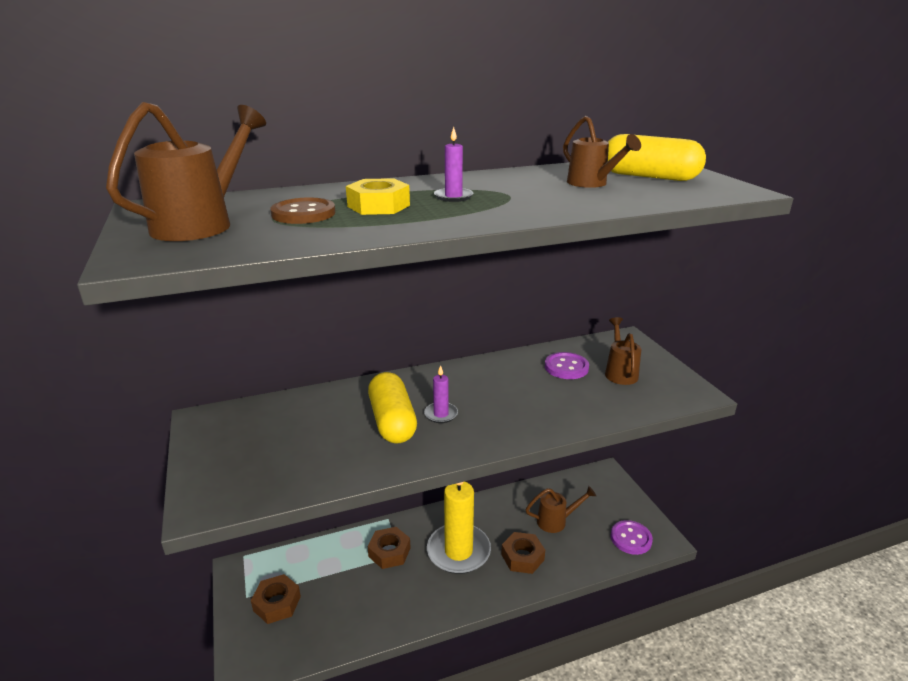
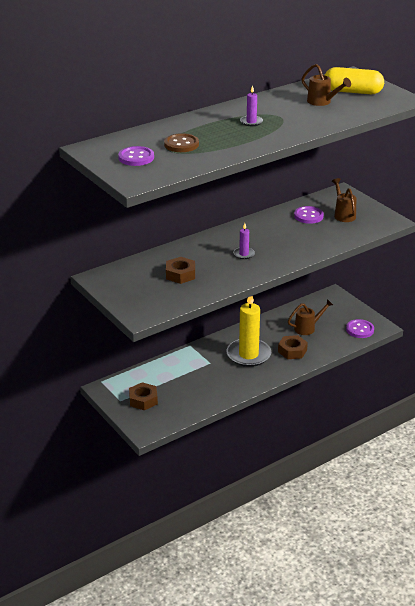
camera: 15 degrees left, 5 degrees up
brown watering can [106,102,266,241] -> purple button [118,146,154,166]
yellow nut [346,178,410,215] -> none
yellow capsule [368,372,417,443] -> none
brown nut [368,527,411,569] -> brown nut moved to [166,257,195,284]

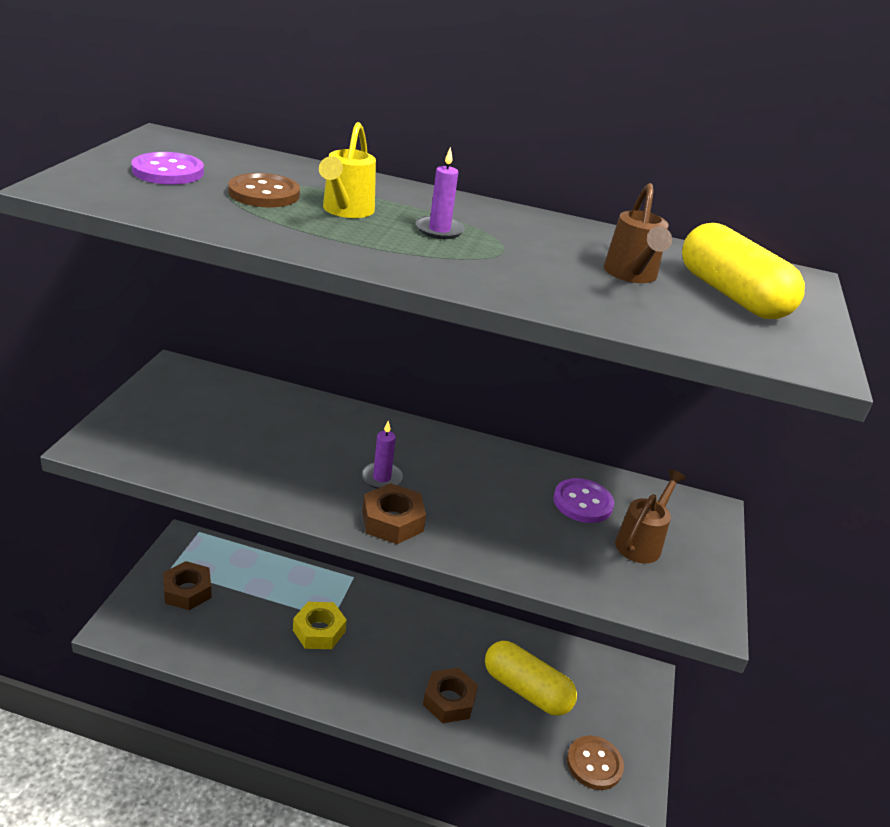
camera: 45 degrees right, 0 degrees up
brown nut [166,257,195,284] -> brown nut moved to [363,483,426,544]
yellow candle [226,296,271,367] -> none
brown watering can [288,299,333,335] -> yellow capsule [485,641,577,716]
purple button [346,319,374,338] -> brown button [567,735,624,790]
none -> yellow nut [293,602,347,649]
none -> yellow watering can [319,122,376,218]

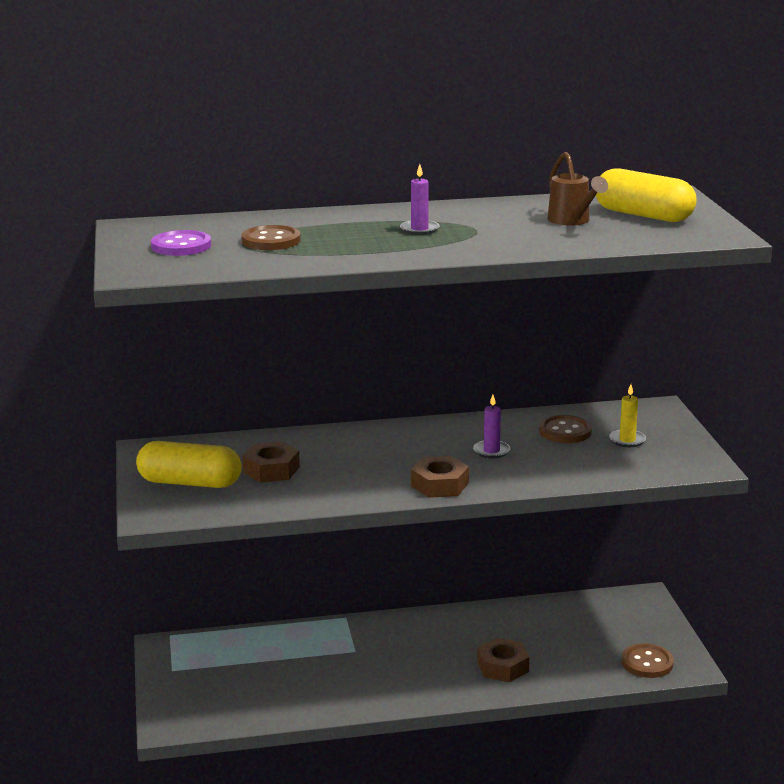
camera: 20 degrees left, 10 degrees down
brown nut [163,561,212,610] -> brown nut moved to [242,441,300,483]
yellow nut [293,602,347,649] -> none
yellow watering can [319,122,376,218] -> none
purple candle [361,421,403,489] -> purple candle moved to [473,395,510,459]
yellow capsule [485,641,577,716] -> yellow capsule moved to [136,441,242,488]
purple button [553,478,614,523] -> brown button [539,415,592,443]
brown watering can [615,469,686,564] -> yellow candle [609,384,646,447]

